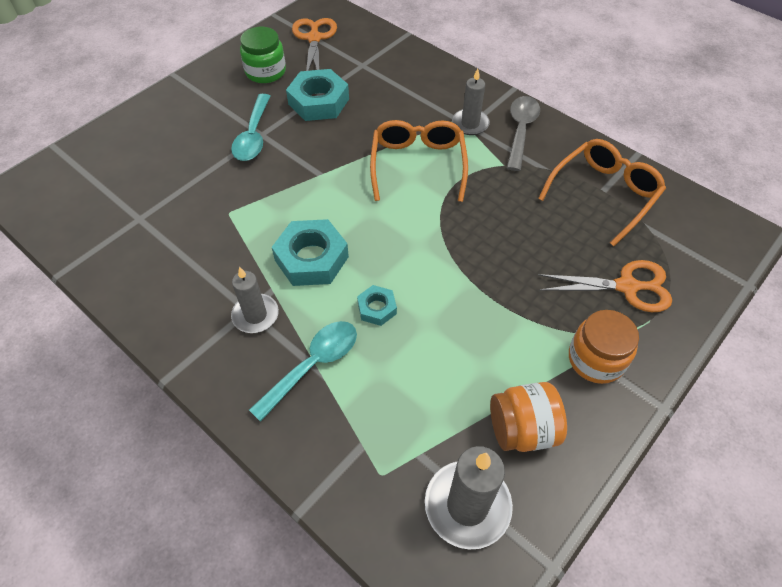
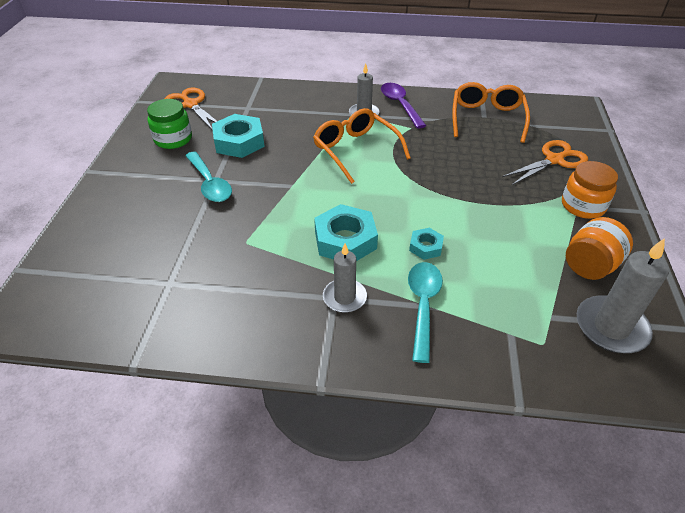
camera: 35 degrees left, 10 degrees down
grey spoon [507,96,540,171] -> purple spoon [381,83,426,129]

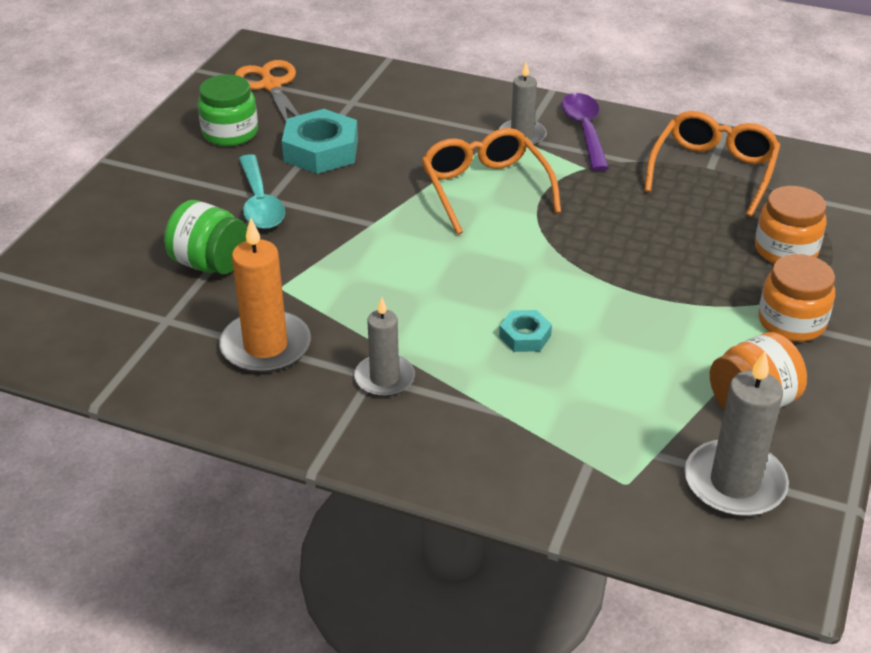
camera: 15 degrees right, 5 degrees down
turquoise nut [314,204,378,261] -> none
turquoise spoon [408,262,443,363] -> none
orange scissors [502,140,588,186] -> orange jar [755,186,827,264]
none -> green jar [164,200,247,274]
none -> orange candle [219,218,311,373]

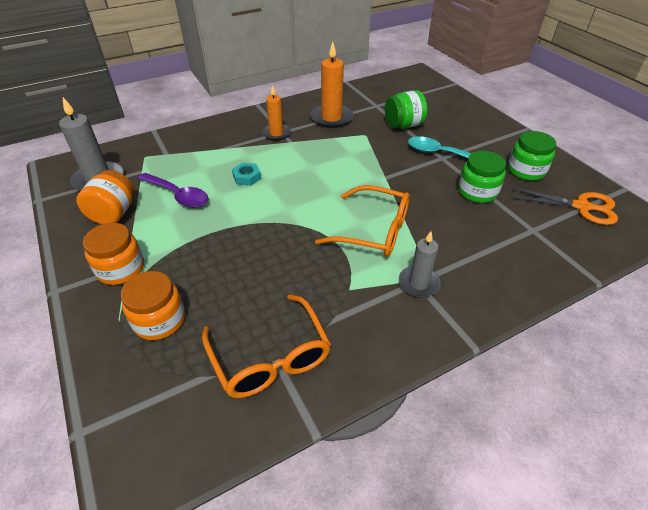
camera: 130 degrees right, 5 degrees up
turquoise nut [282,109,358,174] -> green jar [458,151,506,203]
grey candle [354,297,415,397] -> orange candle [262,85,291,141]
purple spoon [561,93,609,171] -> purple spoon moved to [138,173,208,208]

